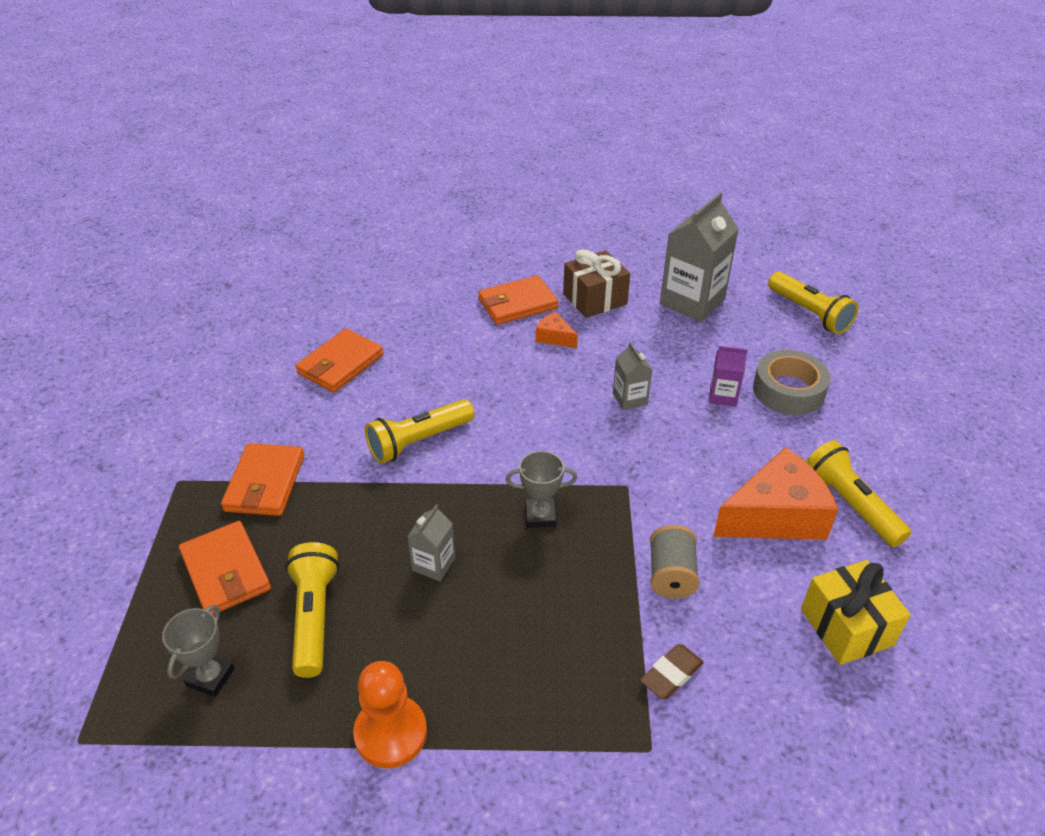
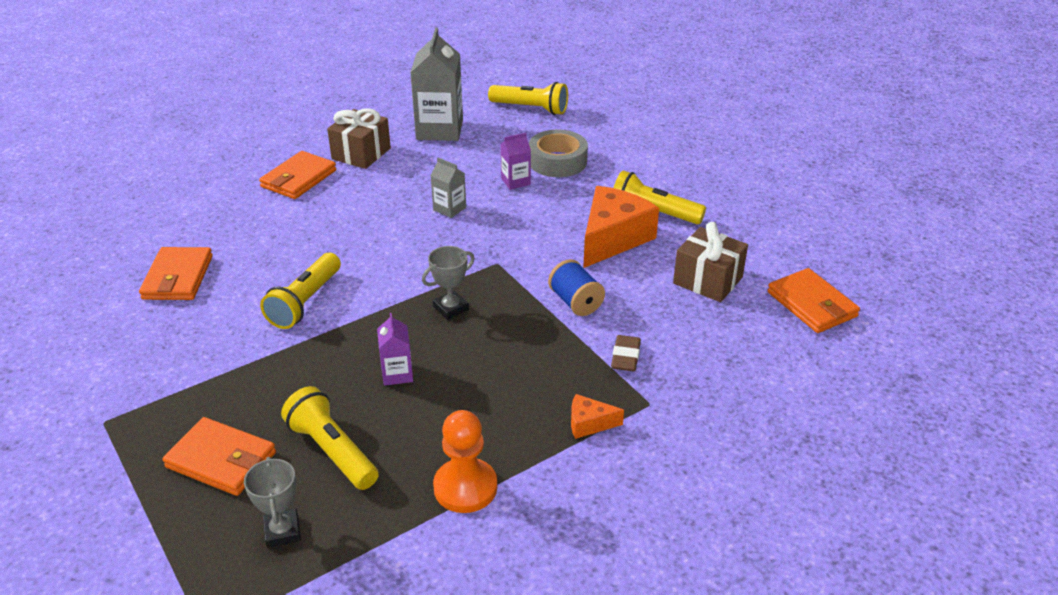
camera: 35 degrees left, 5 degrees down
orange wallet [221,443,304,516] -> orange wallet moved to [767,268,860,333]
grey carton [407,504,455,581] -> purple carton [377,313,413,386]
orange cheese [536,312,578,348] -> orange cheese moved to [571,394,624,439]
grey spool [650,525,700,598] -> blue spool [548,259,605,316]
yellow gift [801,560,911,665] -> brown gift [673,222,748,302]

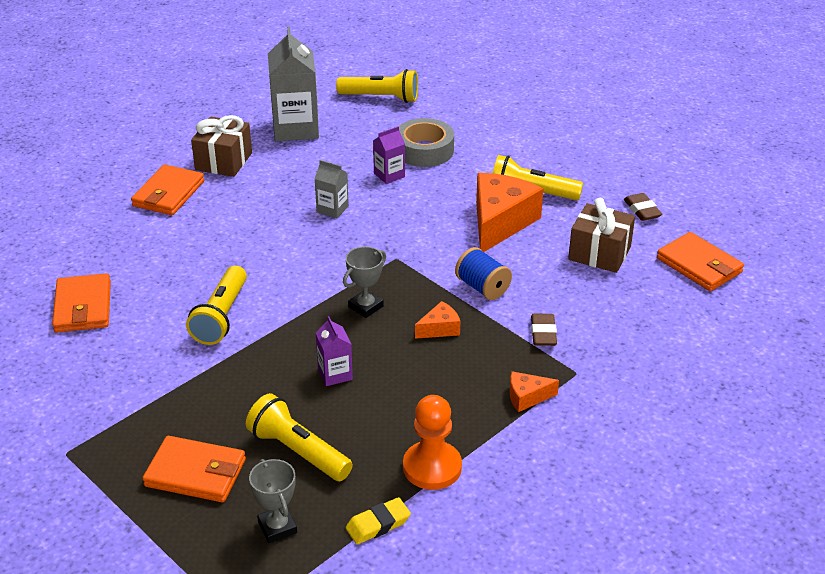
camera: 10 degrees left, 0 degrees up
none -> yellow eraser [346,497,411,544]
none -> orange cheese [415,301,460,339]
none -> brown eraser [624,193,662,221]

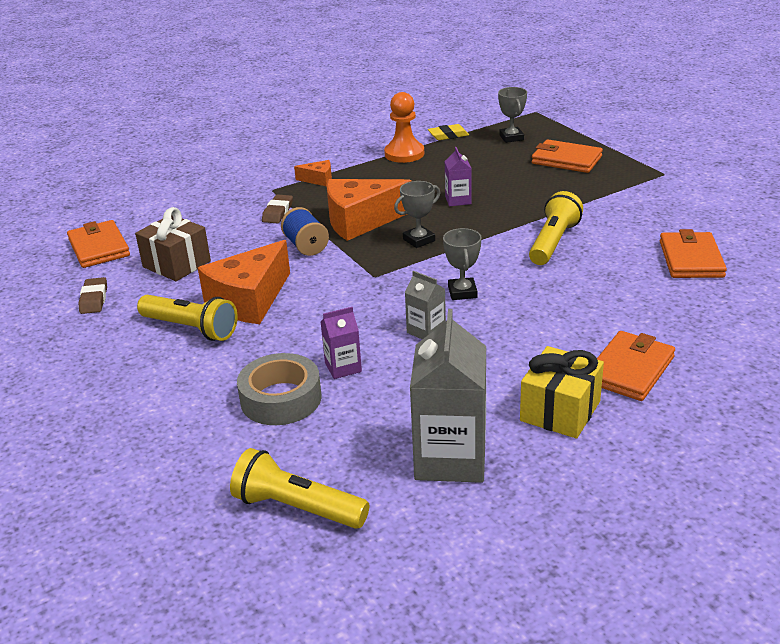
camera: 165 degrees left, 5 degrees down
brown gift [191,115,252,177] -> yellow gift [520,346,604,439]
yellow flashlight [246,393,353,481] -> none
orange cheese [415,301,460,339] -> orange cheese [327,179,412,241], size x2.15
none -> grey trophy [443,228,481,300]

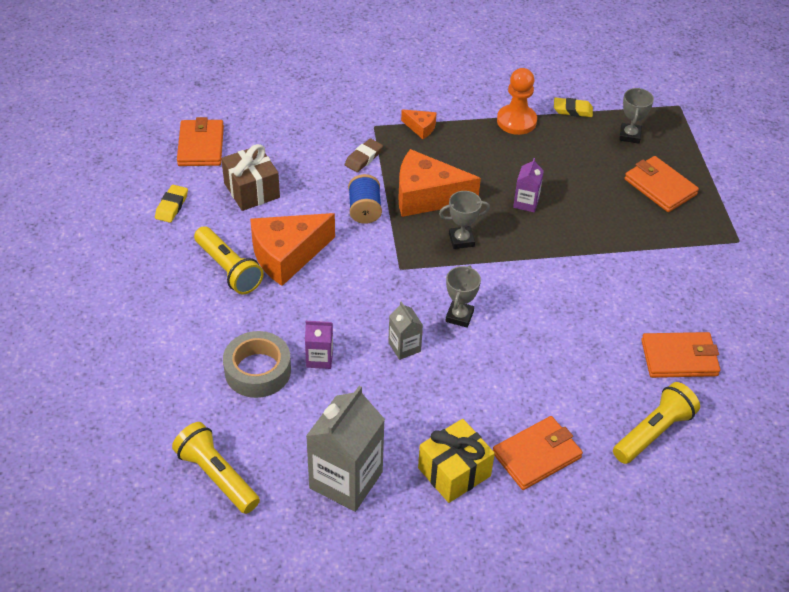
camera: 20 degrees right, 15 degrees up
brown eraser [78,277,107,314] -> yellow eraser [155,185,188,223]
yellow flashlight [529,191,583,265] -> yellow flashlight moved to [613,382,700,464]
orange wallet [660,229,727,278] -> orange wallet turned 60 degrees clockwise [641,332,720,378]

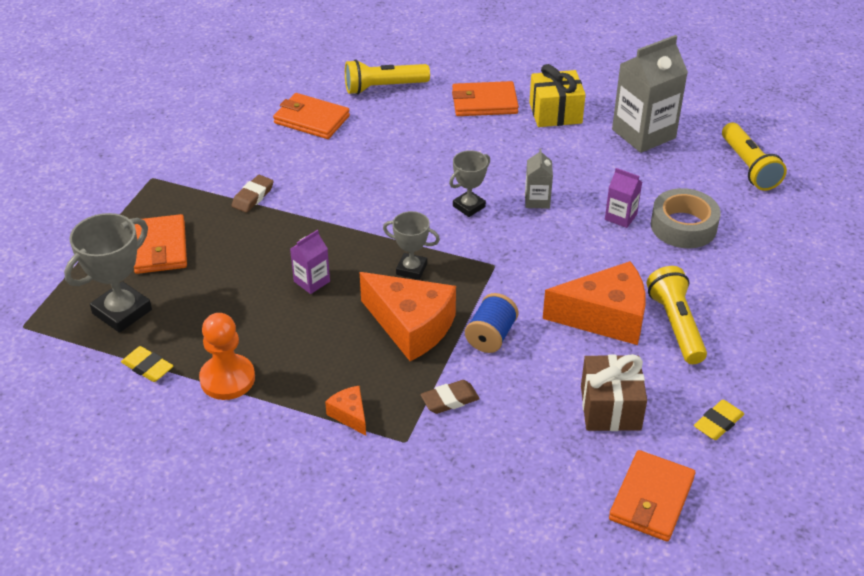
camera: 150 degrees left, 5 degrees down
grey trophy [619,88,654,143] -> grey trophy [64,213,152,333], size x1.64
none -> brown eraser [232,175,274,213]

